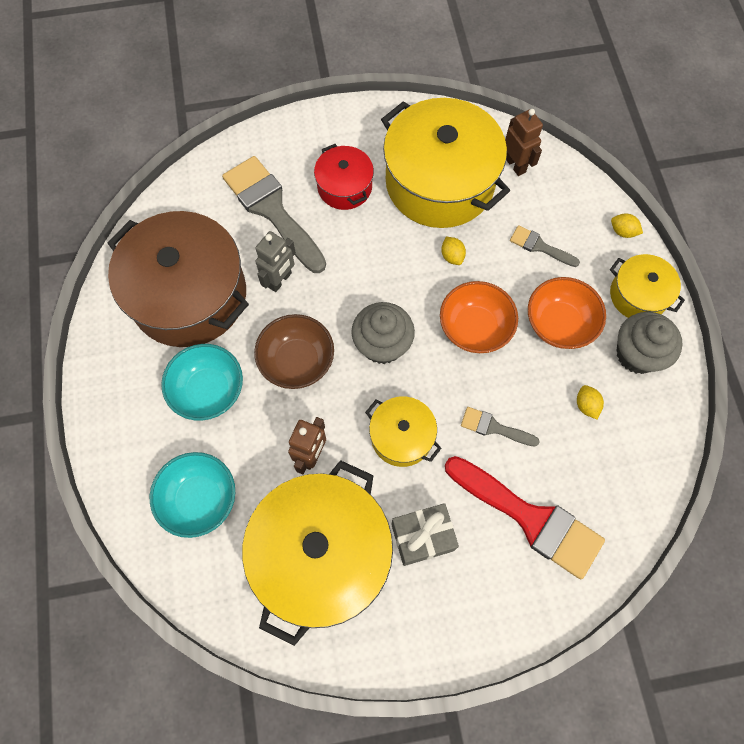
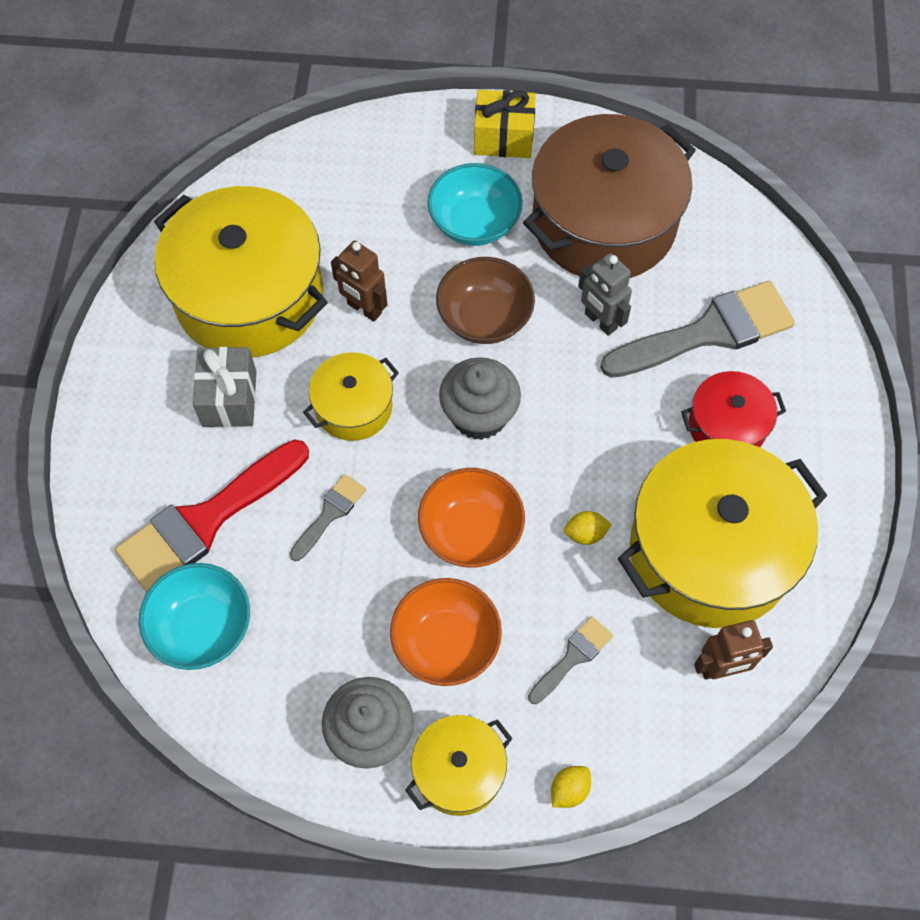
camera: 105 degrees right, 5 degrees down
turquoise bowl [150,452,235,538] -> turquoise bowl moved to [139,563,250,670]
yellow lemon [577,385,604,419] -> none
none -> yellow gift [474,90,536,158]

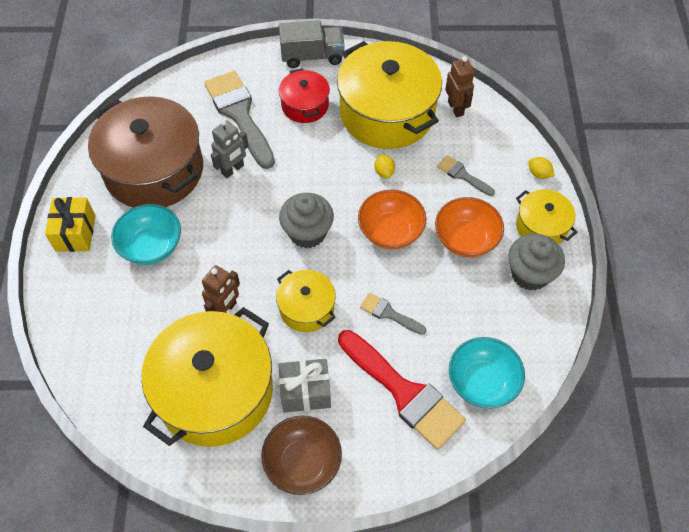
camera: 95 degrees left, 5 degrees down
brown bowl [436,257,535,344] -> brown bowl moved to [261,416,342,495]
none -> grey truck [279,20,345,68]

